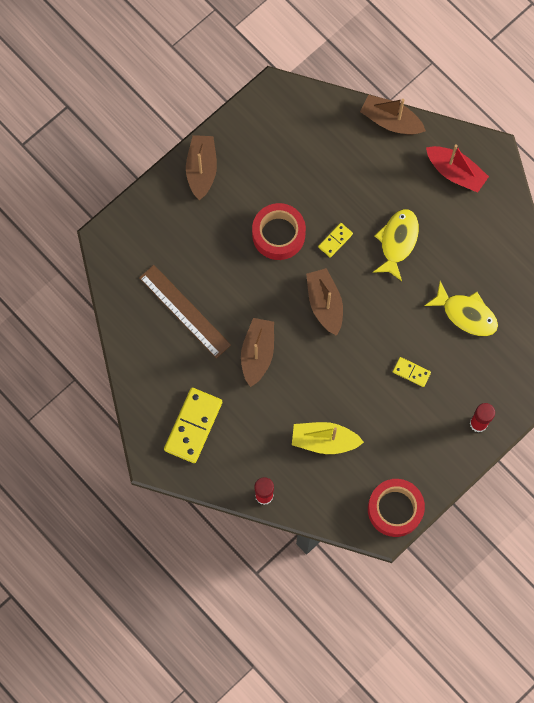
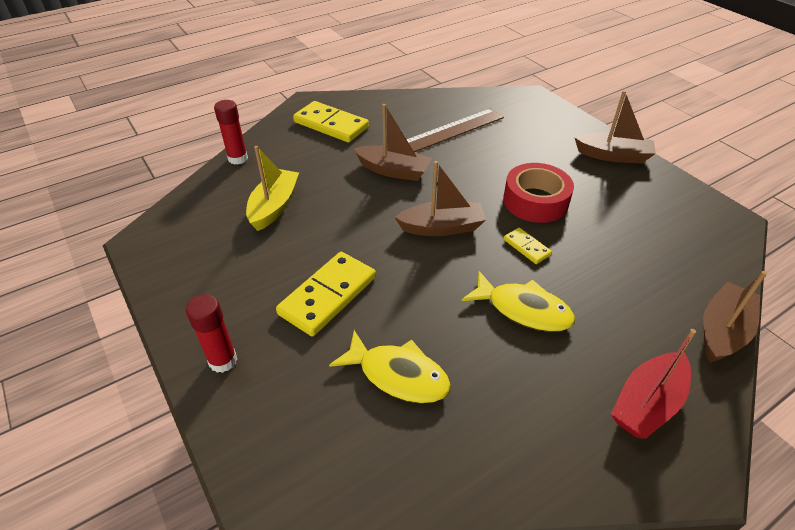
camera: 100 degrees right, 30 degrees down
red tape [368,479,425,537] -> none
yellow domino [393,357,431,387] -> yellow domino [276,252,376,336], size x1.98
yellow fish [424,281,498,336] -> yellow fish turned 105 degrees counterclockwise [329,330,451,403]

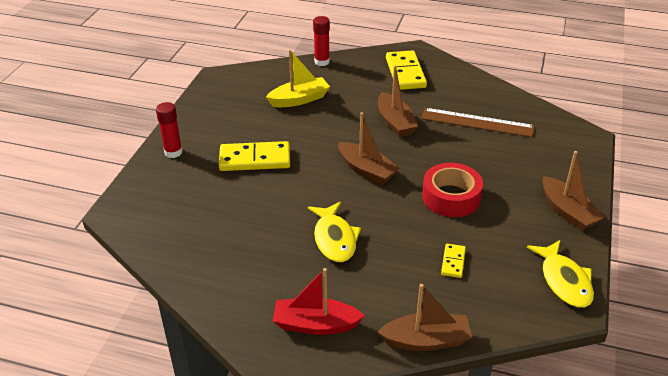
camera: 50 degrees right, 5 degrees down
yellow fish [329,330,451,403] -> yellow fish moved to [527,240,594,308]
yellow domino [504,228,552,264] -> yellow domino moved to [441,244,466,278]

